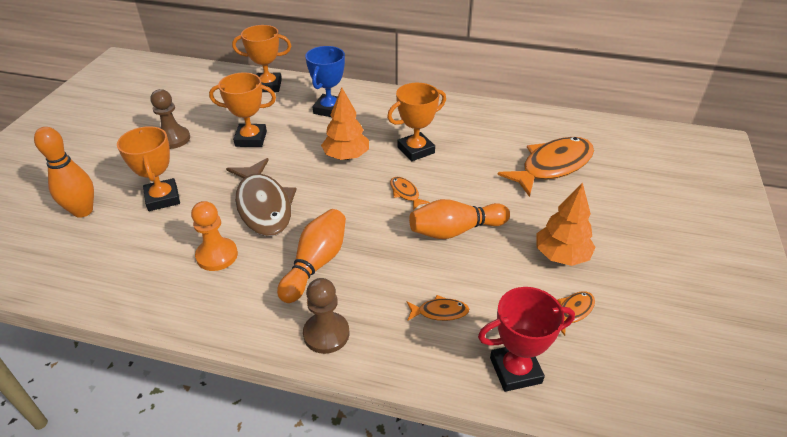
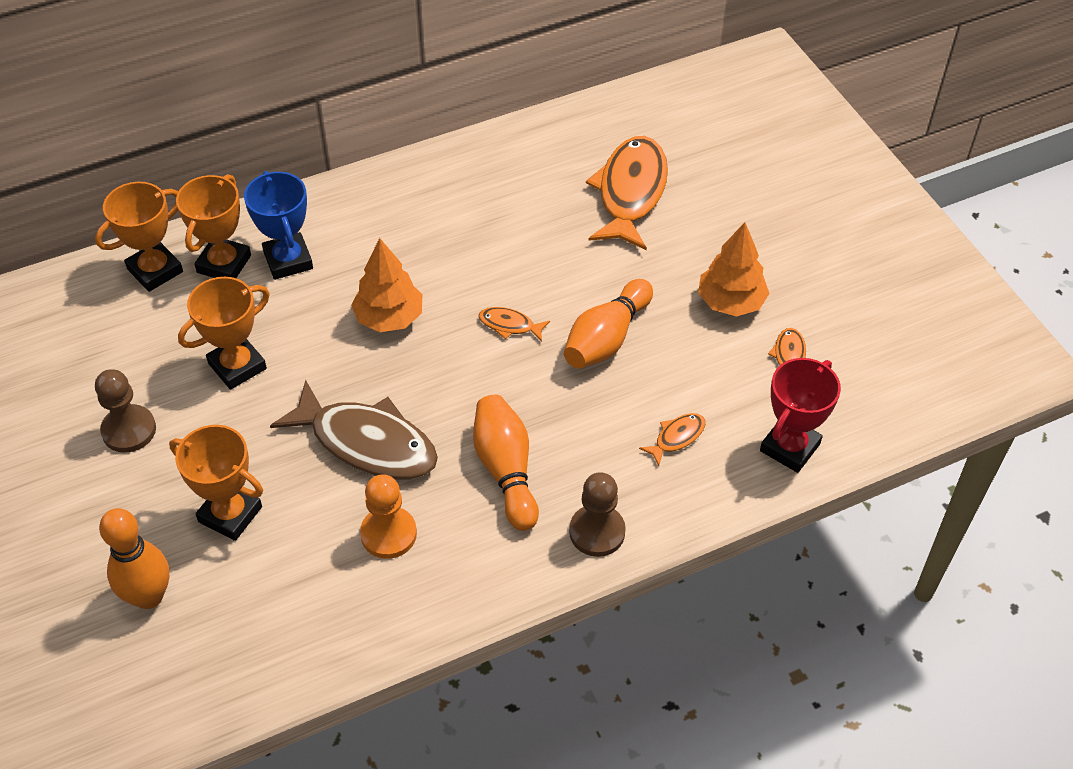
camera: 40 degrees left, 10 degrees up
orange trophy [387,83,446,161] -> orange trophy moved to [176,174,251,278]

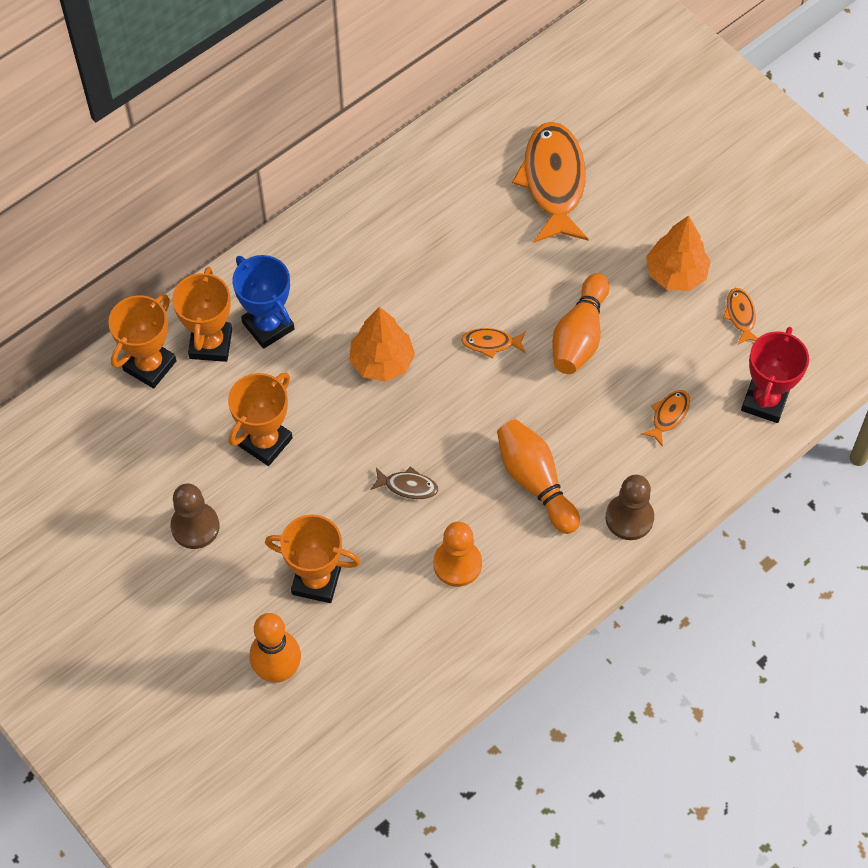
camera: 15 degrees left, 10 degrees up
brown fish [270,380,438,479] -> brown fish [370,466,439,499], size x0.44

